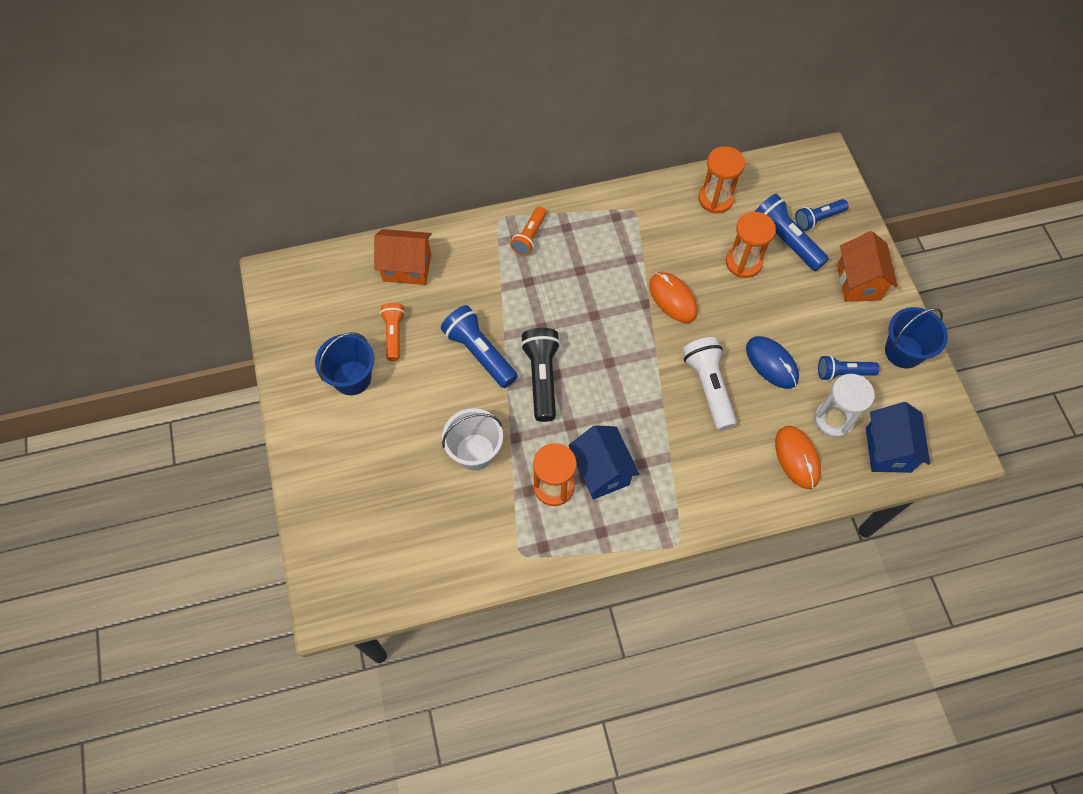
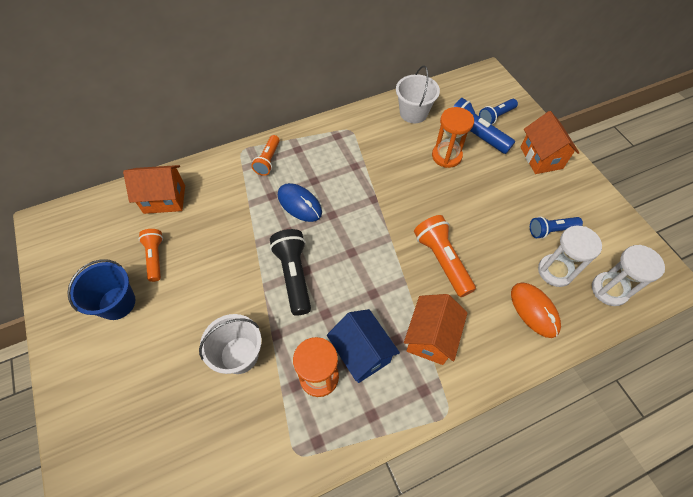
camera: 10 degrees left, 5 degrees down
blue flashlight [441,305,518,388] -> none
orange mouse [649,272,698,323] -> none
white flashlight [682,337,737,431] -> orange flashlight [414,215,476,297]
orange hourglass [698,146,745,213] -> white bucket [396,66,440,123]
blue mouse [746,336,799,389] -> blue mouse moved to [278,183,322,222]
blue house [866,402,930,473] -> white hourglass [592,245,665,306]
blue bucket [885,307,948,368] -> none
none -> orange house [404,294,467,365]

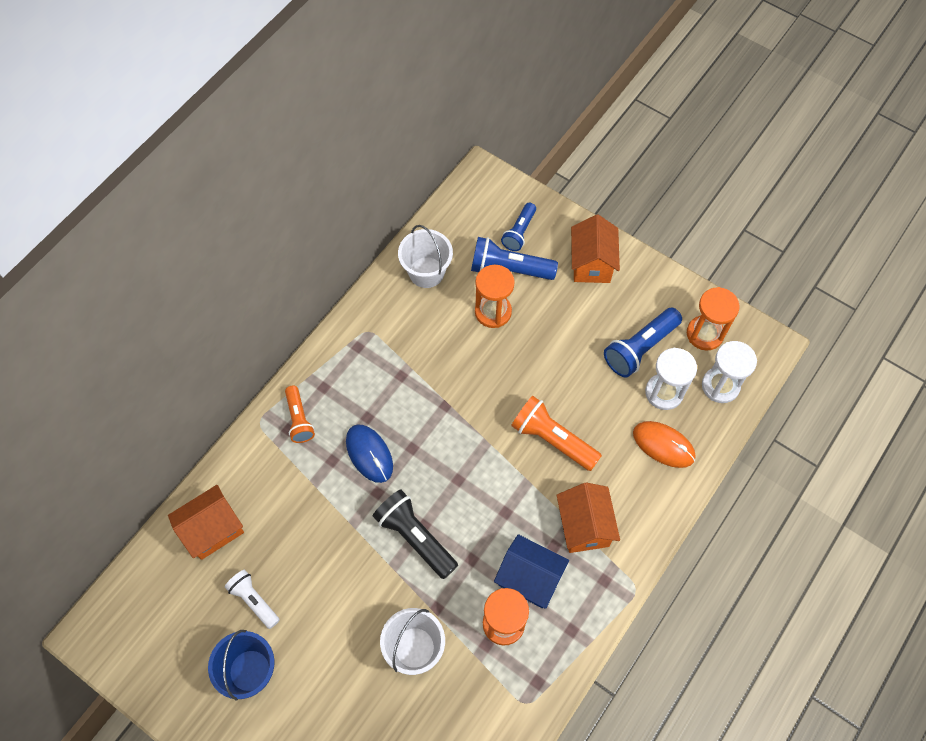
camera: 30 degrees left, 5 degrees up
orange flashlight [139,229,163,282] -> white flashlight [225,570,280,629]
blue mouse [278,183,322,222] -> blue mouse turned 45 degrees clockwise [346,424,393,483]
orange house [520,111,579,174] -> orange house turned 45 degrees clockwise [571,215,620,283]
blue flashlight [530,216,583,239] -> blue flashlight [604,308,682,377], size x1.56
none -> orange hourglass [687,287,740,351]

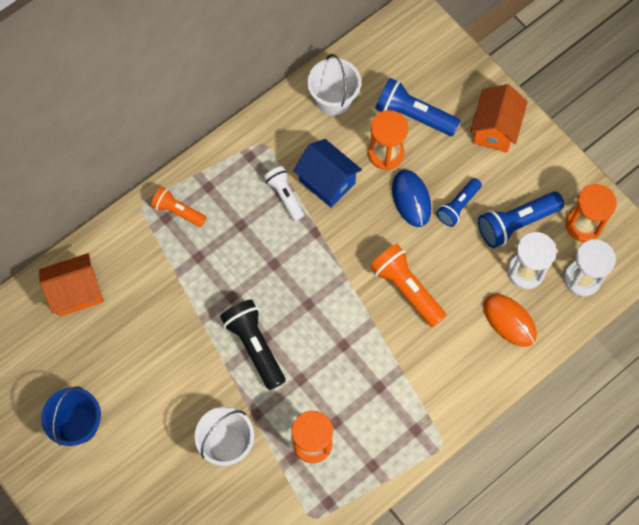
camera: 15 degrees right, 5 degrees up
white flashlight [225,570,280,629] -> white flashlight moved to [264,166,304,221]
orange flashlight [285,386,315,443] -> orange flashlight turned 120 degrees clockwise [151,187,207,227]
blue mouse [346,424,393,483] -> blue mouse moved to [392,170,431,227]
blue house [494,534,569,609] -> blue house moved to [293,139,362,208]
blue flashlight [501,203,536,251] -> blue flashlight moved to [436,178,482,227]
orange house [557,482,620,553] -> none

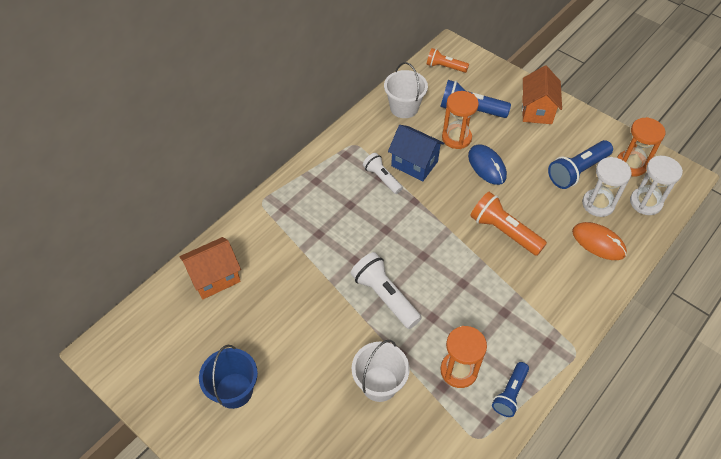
camera: 10 degrees left, 15 degrees down
orange flashlight [151,187,207,227] -> orange flashlight moved to [426,48,469,73]
black flashlight [220,299,286,390] -> white flashlight [351,252,422,329]
blue flashlight [436,178,482,227] -> blue flashlight moved to [492,362,529,417]

